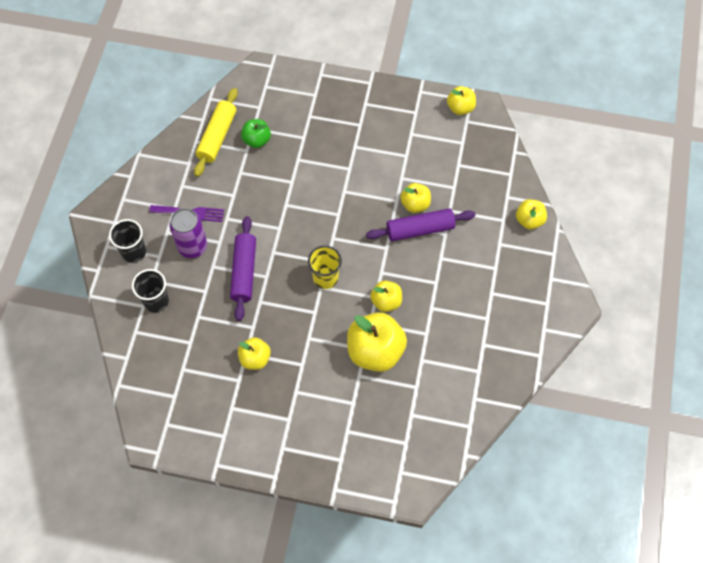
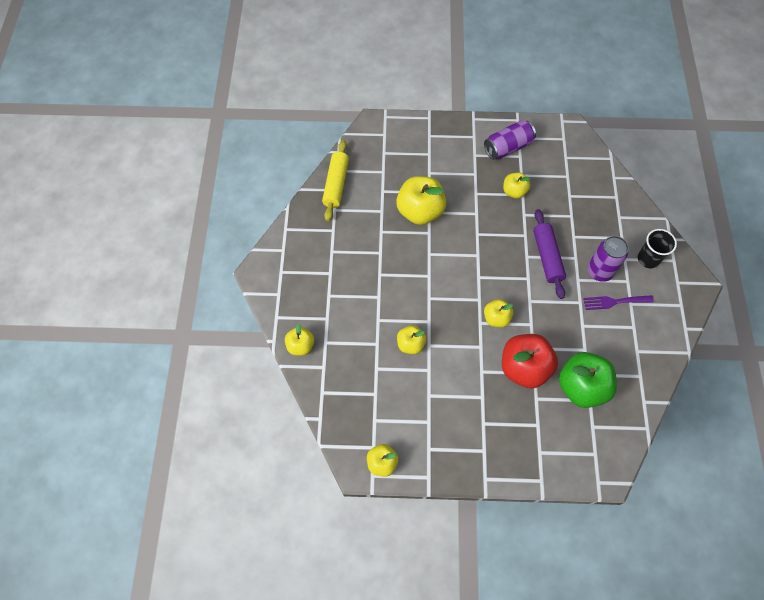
camera: 170 degrees right, 0 degrees up
black cup [132,269,169,312] -> none
yellow rolling pin [194,88,238,177] -> yellow rolling pin moved to [322,140,349,221]
green apple [241,119,271,148] -> green apple [559,352,617,408], size x1.81
yellow cup [308,246,342,289] -> none
purple rolling pin [366,208,476,241] -> none
yellow apple [370,280,402,312] -> yellow apple moved to [484,299,513,328]
none -> purple can [484,120,536,160]
none -> red apple [502,334,558,389]

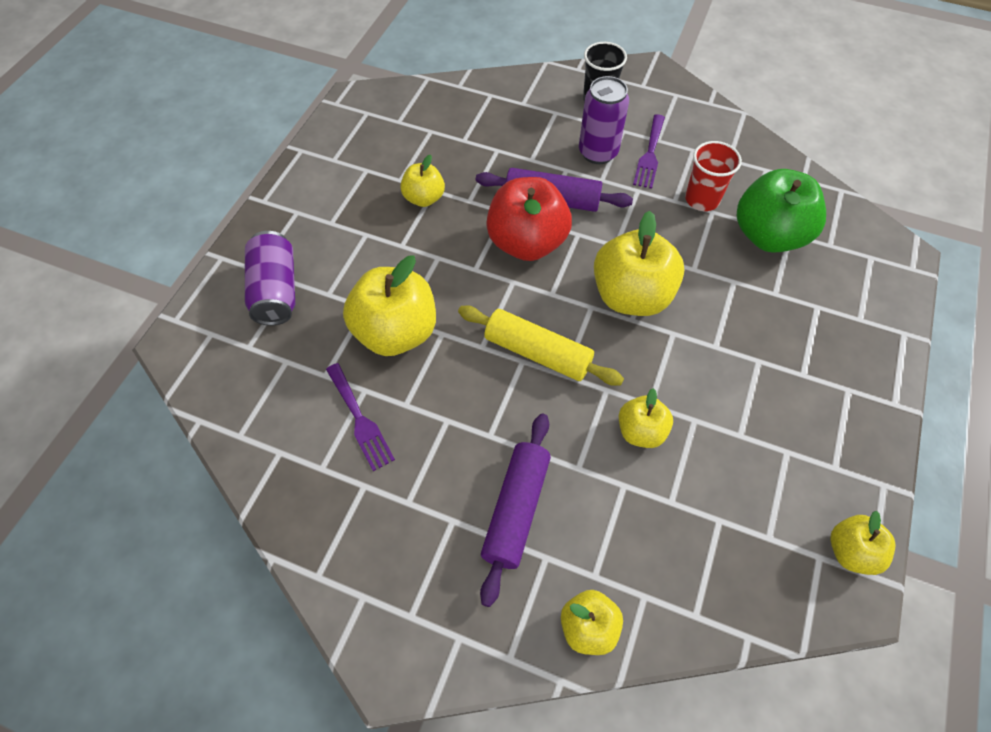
camera: 70 degrees left, 5 degrees down
yellow rolling pin [322,140,349,221] -> yellow rolling pin moved to [458,305,624,386]
purple can [484,120,536,160] -> purple can moved to [245,231,295,326]
yellow apple [484,299,513,328] -> yellow apple [594,211,684,316], size x1.81
red apple [502,334,558,389] -> red apple moved to [486,177,572,261]
none -> purple fork [326,363,395,471]
none -> purple rolling pin [480,413,551,607]
none -> red cup [685,141,742,211]

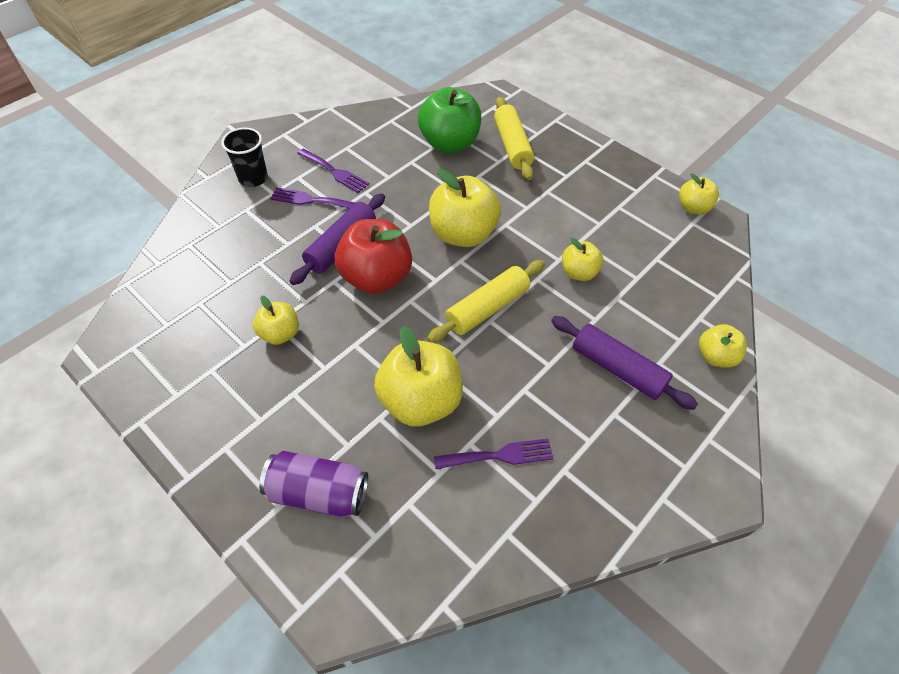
camera: 70 degrees left, 5 degrees down
purple can [579,76,629,164] -> purple fork [270,187,355,209]
red cup [685,141,742,211] -> none
none -> yellow rolling pin [494,97,534,180]

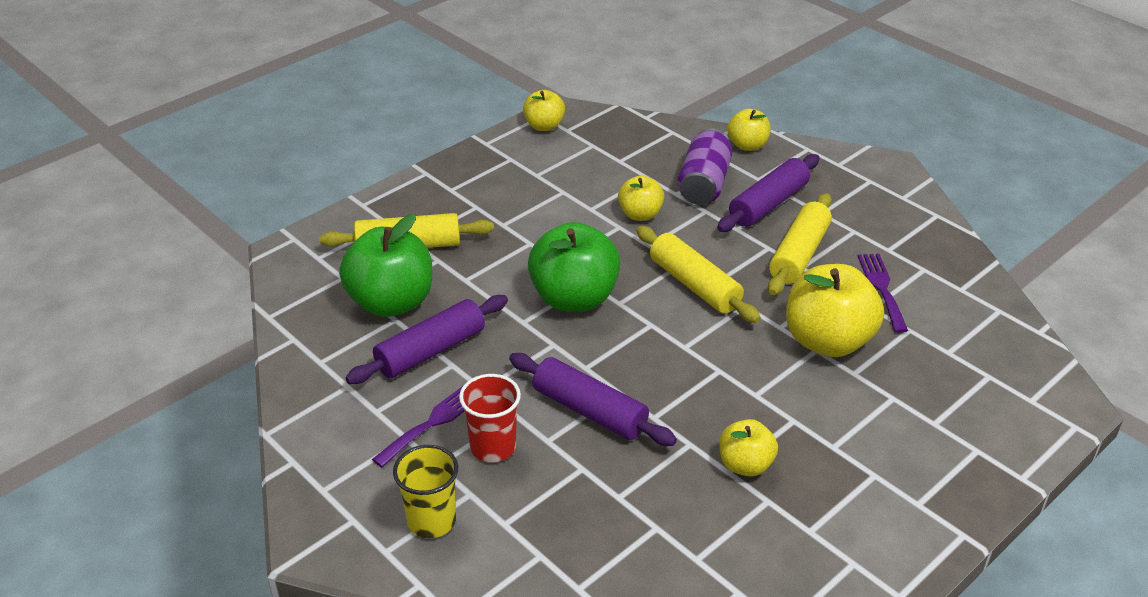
camera: 85 degrees left, 15 degrees down
black cup [221,127,268,187] -> yellow cup [393,445,458,538]
purple can [259,451,368,517] -> purple can moved to [677,128,732,205]
purple fork [270,187,355,209] -> red cup [459,374,521,462]
red apple [335,219,412,294] -> none
yellow apple [429,169,501,247] -> green apple [528,222,620,312]
none -> purple rolling pin [346,295,508,384]
none -> yellow rolling pin [768,193,832,295]

